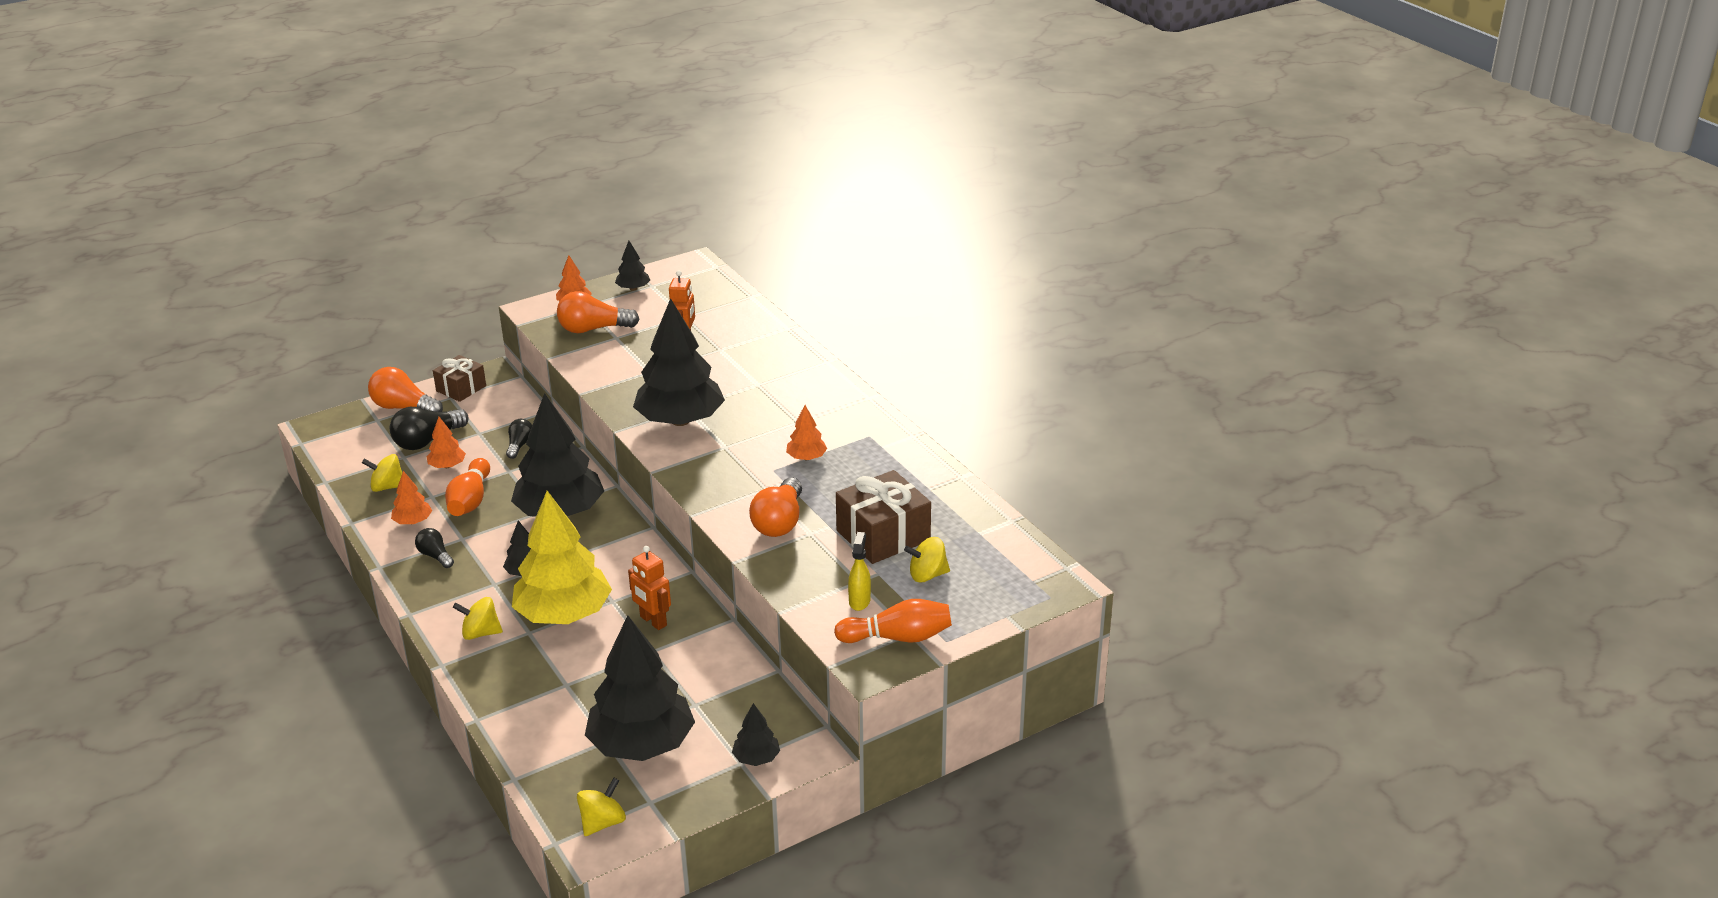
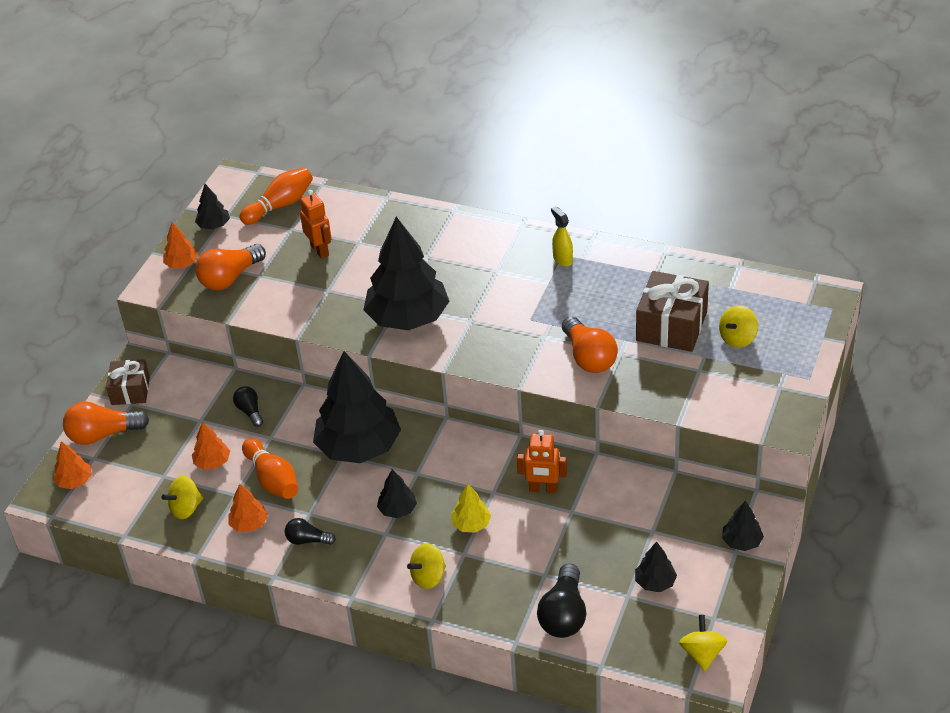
camera: 35 degrees left, 10 degrees up
black light bulb [390,407,469,450] -> black light bulb moved to [537,563,586,638]
yellow tree [512,491,612,624] -> yellow tree [451,484,491,533], size x0.44
black tree [585,615,695,761] -> black tree [635,541,677,592], size x0.44
orange tree [786,405,827,460] -> orange tree moved to [53,441,92,489]
orange bowling pin [834,599,952,643] -> orange bowling pin moved to [239,167,313,225]
yellow spray bottle [848,532,871,611] -> yellow spray bottle moved to [551,206,573,266]

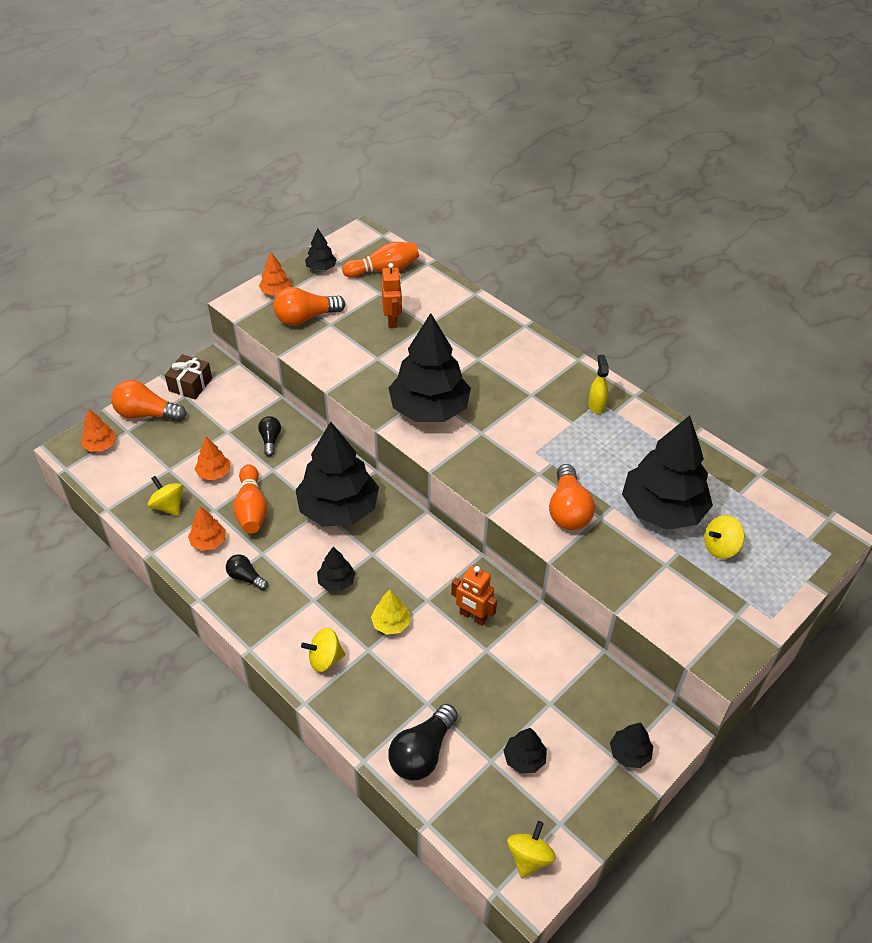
camera: 20 degrees right, 5 degrees up
yellow spinning top [162,476,203,519] -> yellow spinning top turned 60 degrees clockwise [148,476,183,516]
brown gift [636,271,709,352] -> black tree [622,415,713,530]

